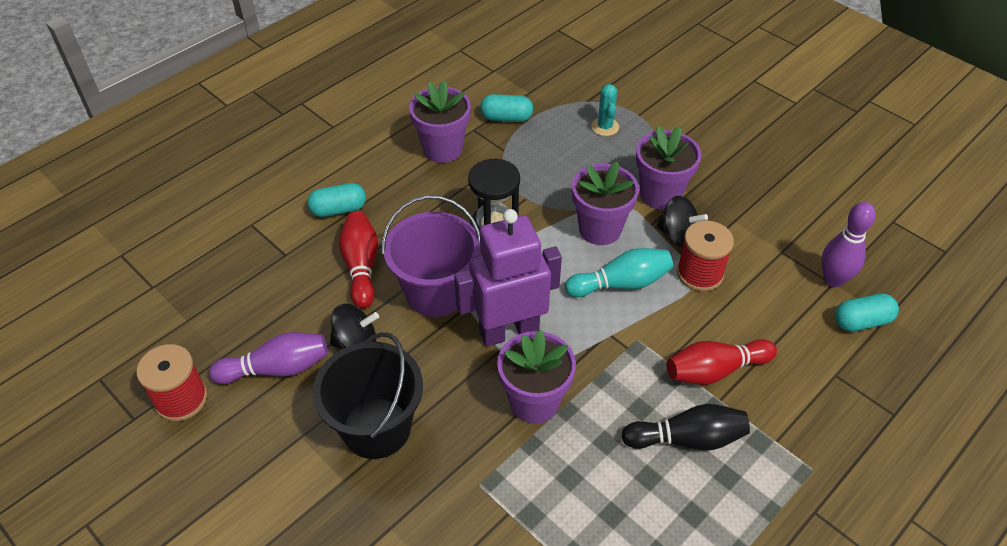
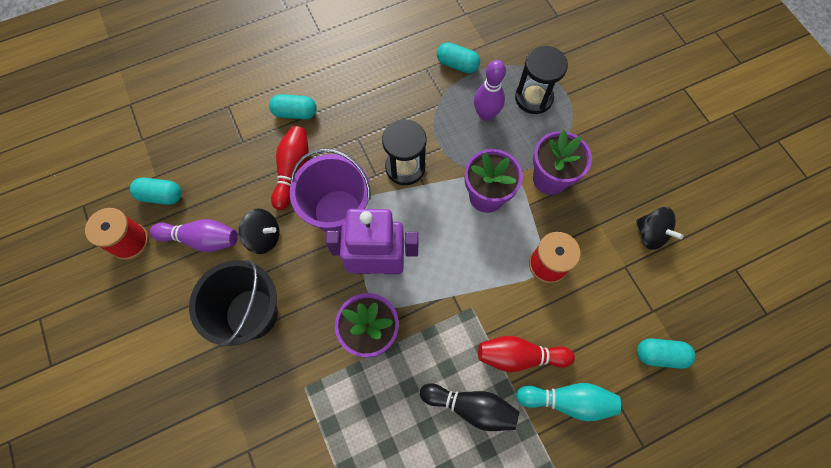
camera: 20 degrees right, 20 degrees up
purple flower pot [409,80,471,163] -> none
turquoise bowling pin [565,248,673,297] -> turquoise bowling pin moved to [516,383,621,421]
turquoise cactus [591,84,619,136] -> black hourglass [515,46,568,114]
black spinning top [657,195,708,248] -> black spinning top moved to [636,207,683,250]
purple bowling pin [821,202,876,287] -> purple bowling pin moved to [474,60,506,121]
none -> turquoise capsule [130,178,182,205]

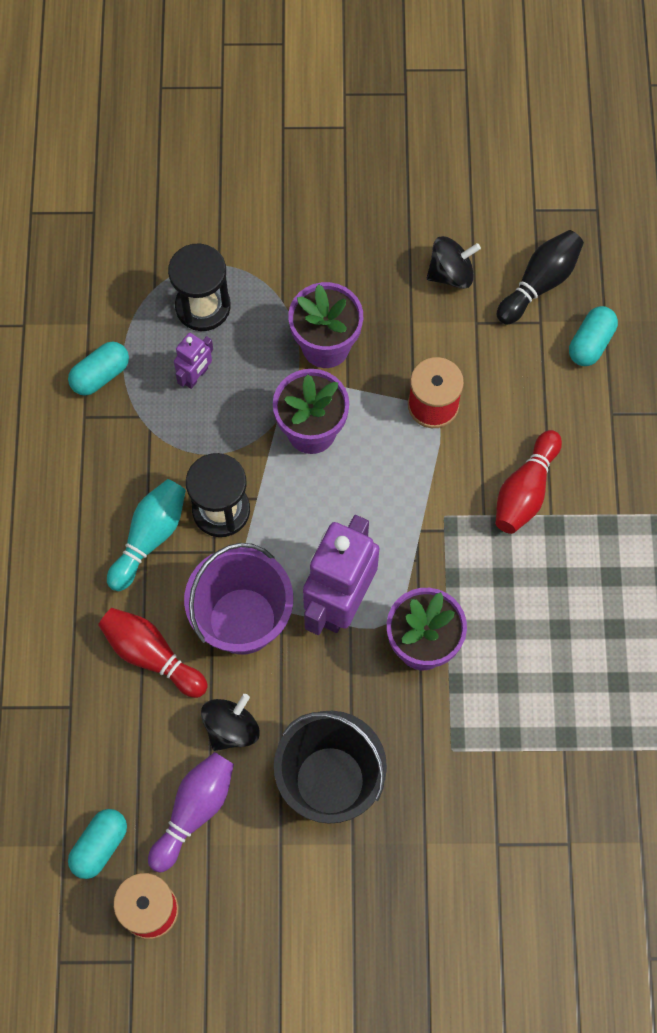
camera: 65 degrees left, 0 degrees up
turquoise capsule [269,94,317,119] -> none
black bowling pin [420,383,519,431] -> black bowling pin moved to [497,230,584,325]
purple bowling pin [474,60,506,121] -> purple robot [174,333,213,389]
turquoise bowling pin [516,383,621,421] -> turquoise bowling pin moved to [107,479,186,591]

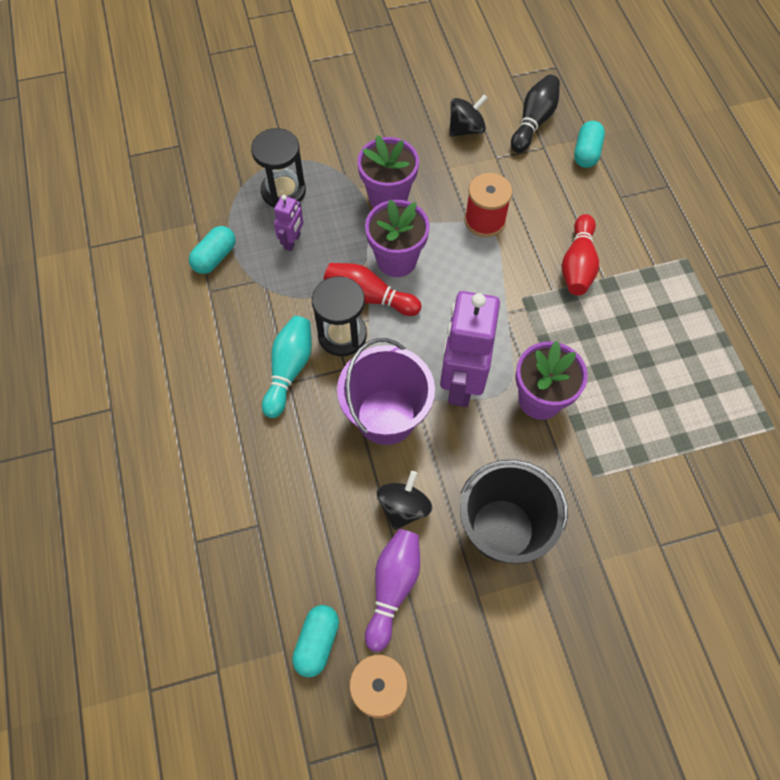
camera: 15 degrees left, 5 degrees down
red bowling pin [98,608,208,698] -> red bowling pin moved to [324,263,421,316]

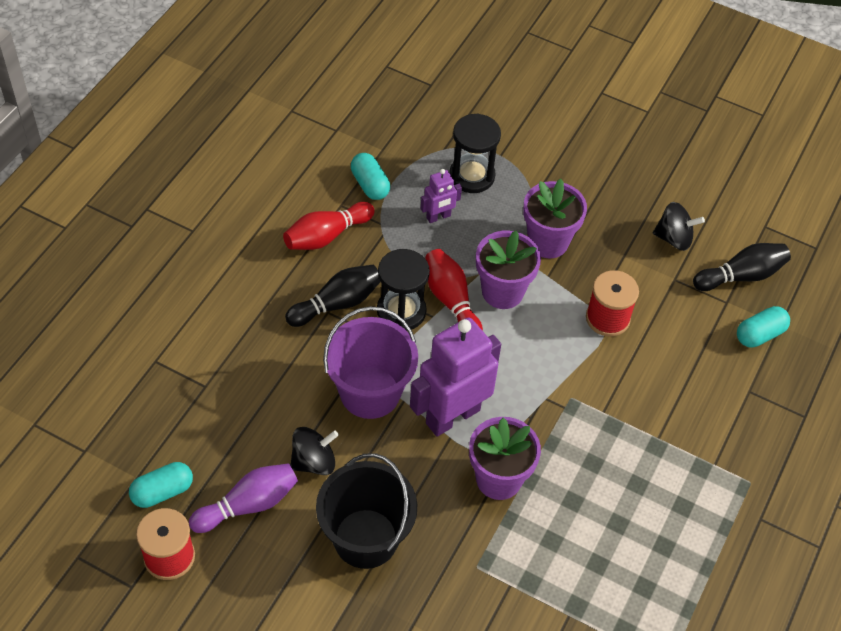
camera: 40 degrees right, 10 degrees down
turquoise capsule [189,226,236,274] -> turquoise capsule turned 75 degrees clockwise [351,153,390,200]
turquoise bowling pin [262,316,312,418] -> black bowling pin [285,265,380,327]
red bowling pin [562,214,599,295] -> red bowling pin moved to [283,202,375,250]

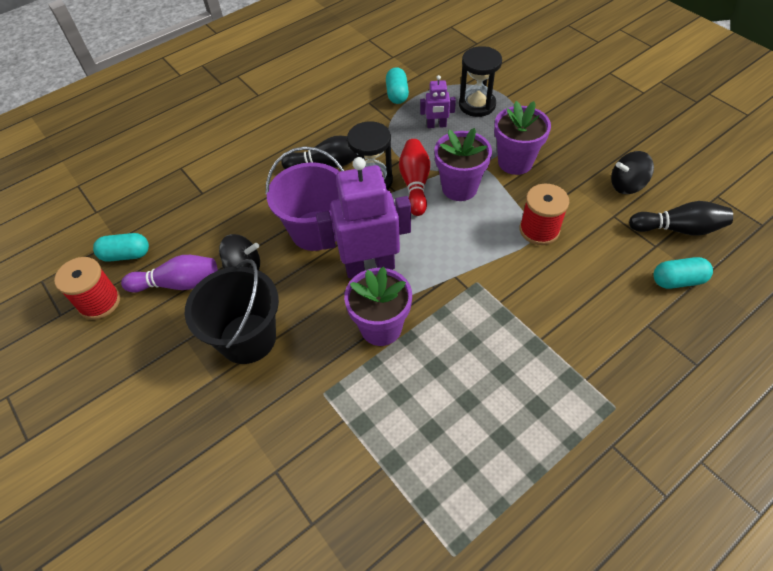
camera: 30 degrees right, 0 degrees up
red bowling pin [283,202,375,250] -> none
black spinning top [653,202,705,251] -> black spinning top turned 135 degrees clockwise [611,151,654,194]

